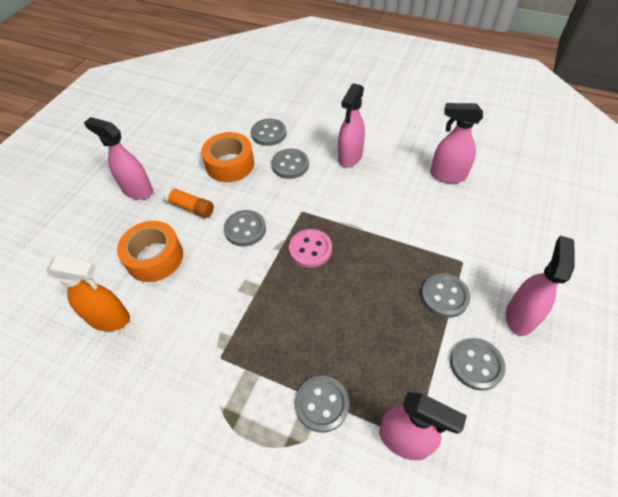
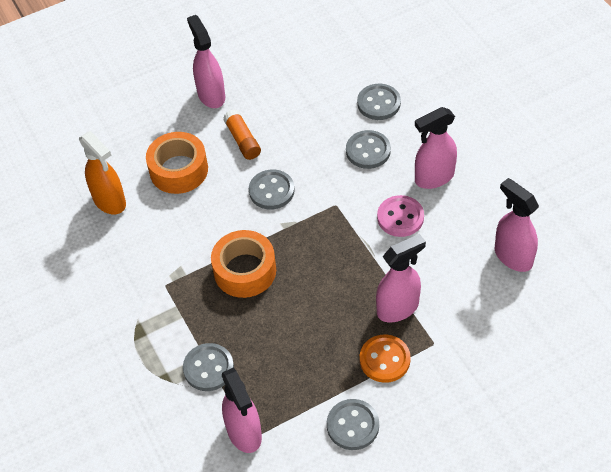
camera: 40 degrees right, 0 degrees up
orange tape [201,132,254,182] -> orange tape moved to [211,230,276,298]
pink button [289,229,332,268] -> pink button moved to [377,195,424,237]
grey button [421,273,470,318] -> orange button [360,335,411,383]
pink spray bottle [506,236,574,336] -> pink spray bottle moved to [376,234,426,322]

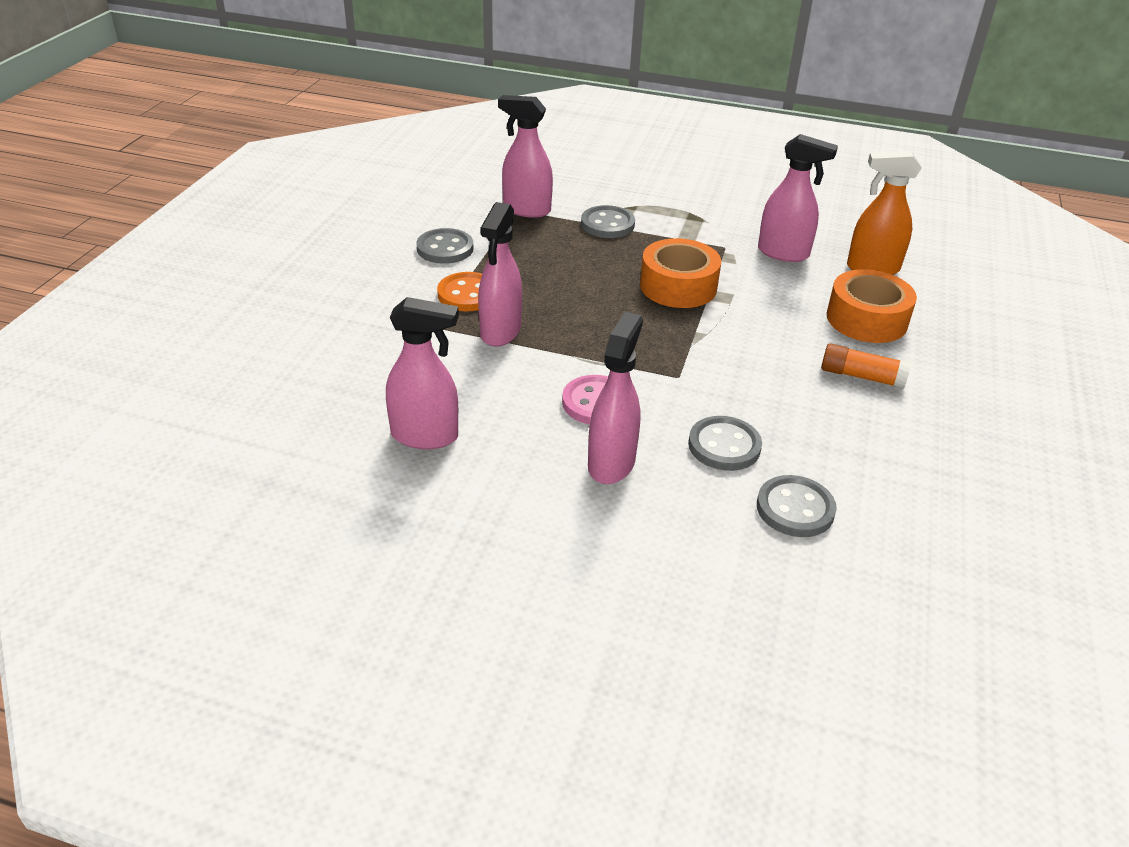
camera: 130 degrees right, 15 degrees down
pink spray bottle [187,15,225,108] -> pink spray bottle moved to [758,134,838,262]
grey button [249,170,295,209] -> none

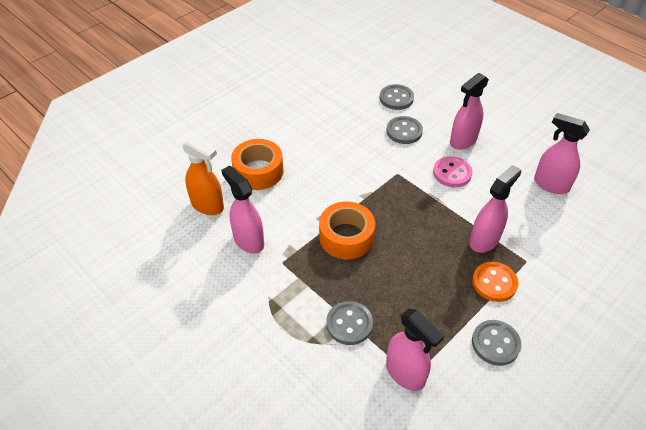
camera: 150 degrees left, 10 degrees up
orange glue stick [821,343,911,389] -> none

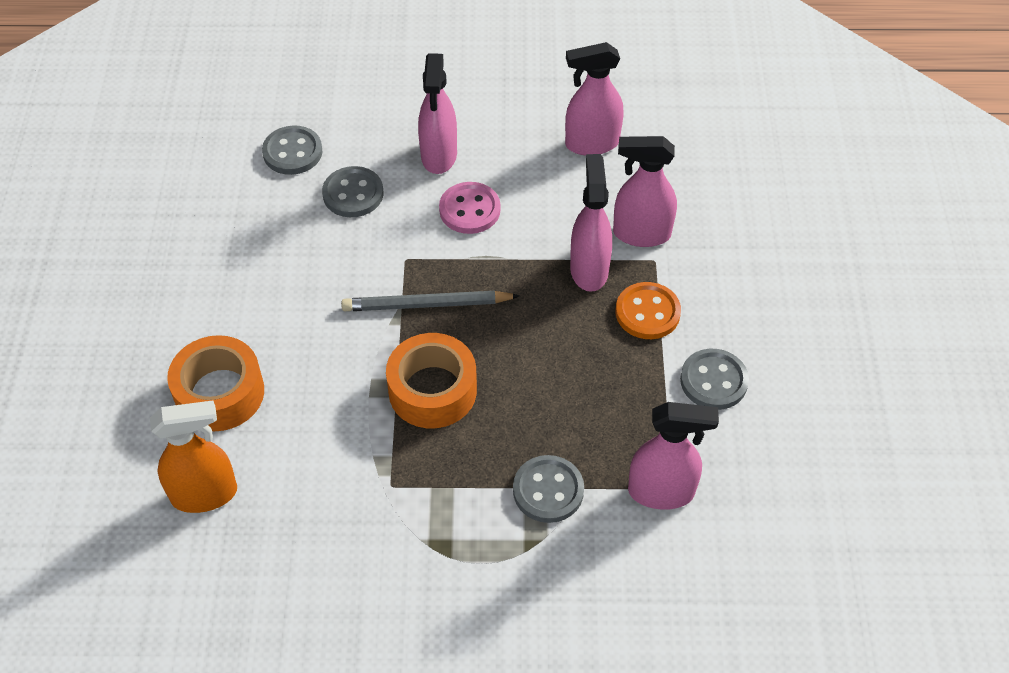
camera: 45 degrees left, 5 degrees up
pink spray bottle [221,166,264,254] -> pink spray bottle moved to [613,136,677,247]
none -> grey pencil [341,291,520,311]

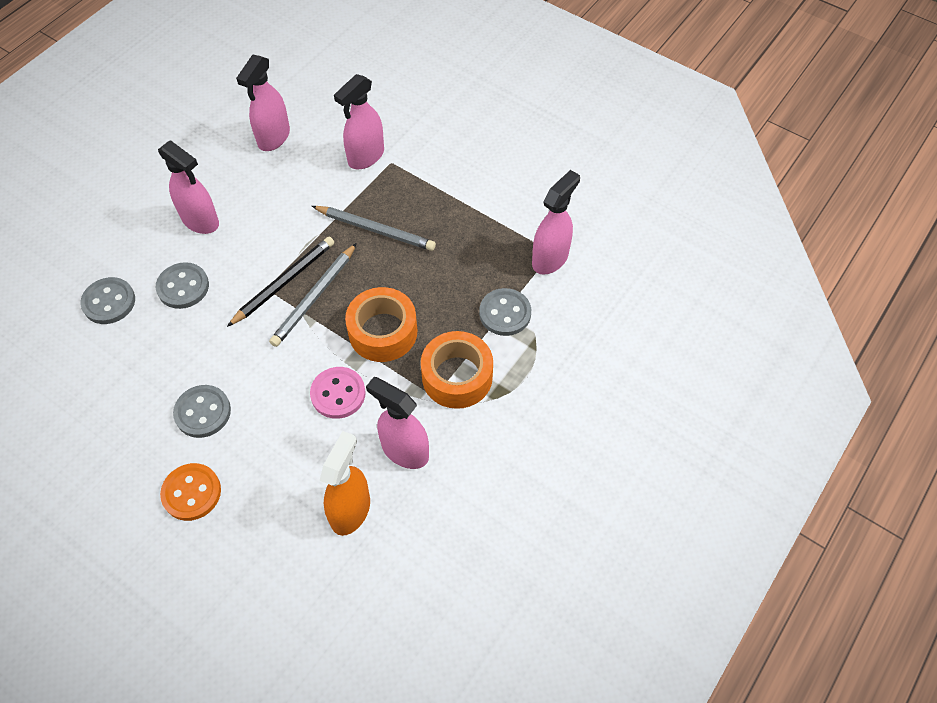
camera: 55 degrees left, 5 degrees up
orange tape [167,335,264,431] -> orange tape moved to [421,331,493,409]
pink button [439,182,500,234] -> pink button moved to [310,367,366,419]
pink spray bottle [570,154,612,292] -> pink spray bottle moved to [366,377,429,469]
orange button [616,282,681,339] -> orange button moved to [160,463,221,521]
grey button [680,349,749,410] -> grey button moved to [173,385,231,438]
none -> black pencil [227,237,334,327]
none -> grey pencil [312,206,436,251]

